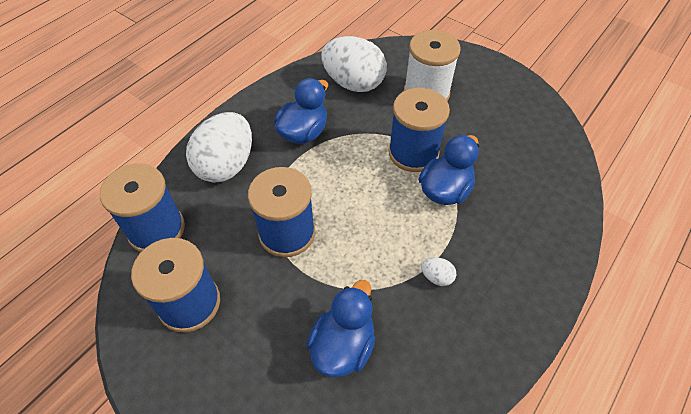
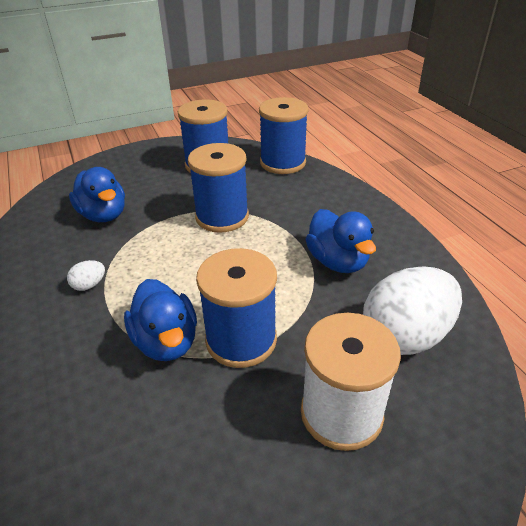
camera: 120 degrees right, 15 degrees down
white egg [186,112,252,183] -> none

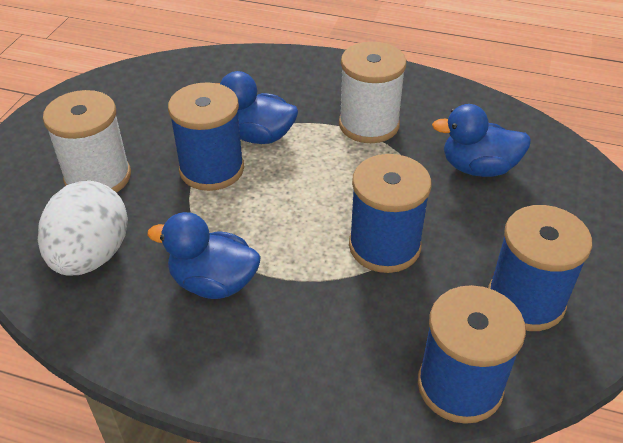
camera: 130 degrees right, 5 degrees up
white egg [67,260,105,291] -> white spool [339,42,407,143]

